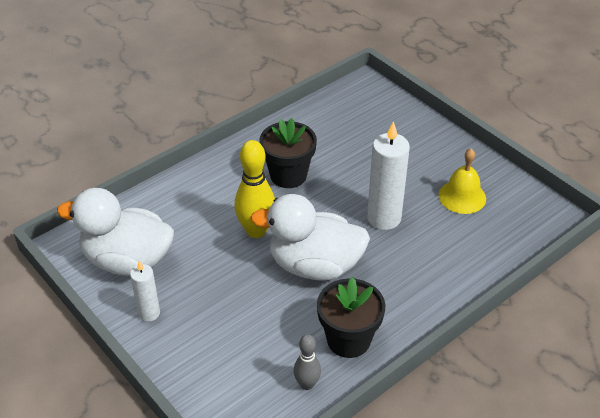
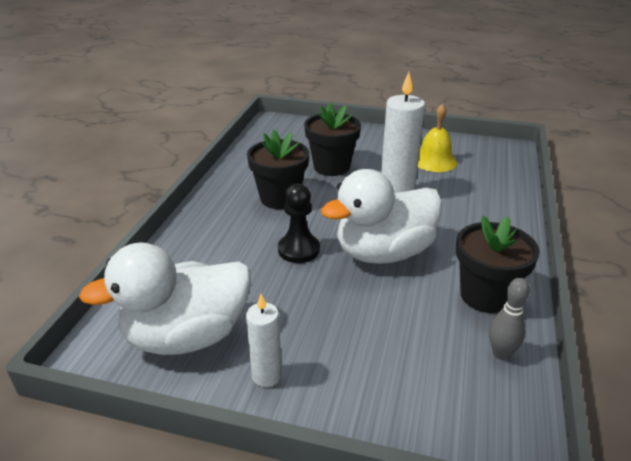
camera: 35 degrees left, 10 degrees down
yellow bowling pin [235,140,275,238] -> black pawn [278,184,320,263]
none -> black flower pot [304,103,361,176]

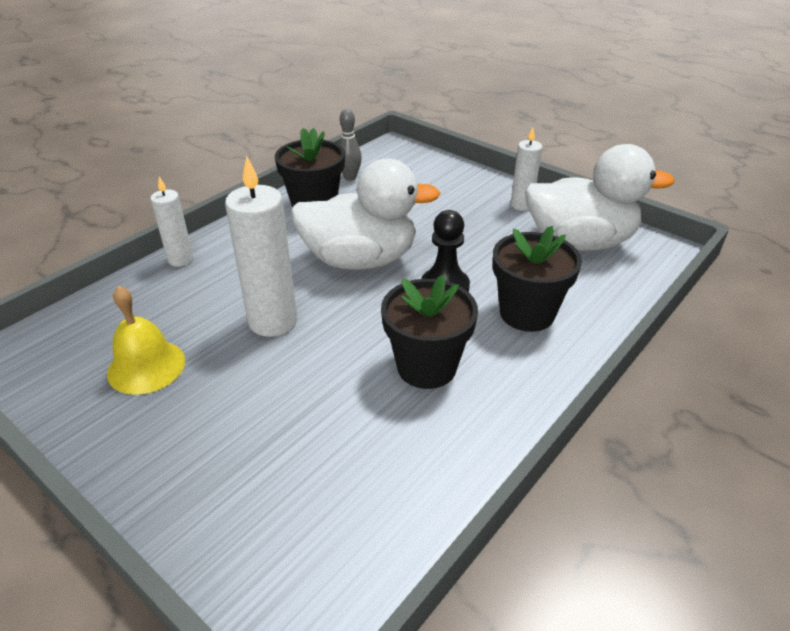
camera: 155 degrees left, 5 degrees up
black flower pot [304,103,361,176] -> black flower pot moved to [493,226,582,332]
none -> white candle [150,177,193,267]

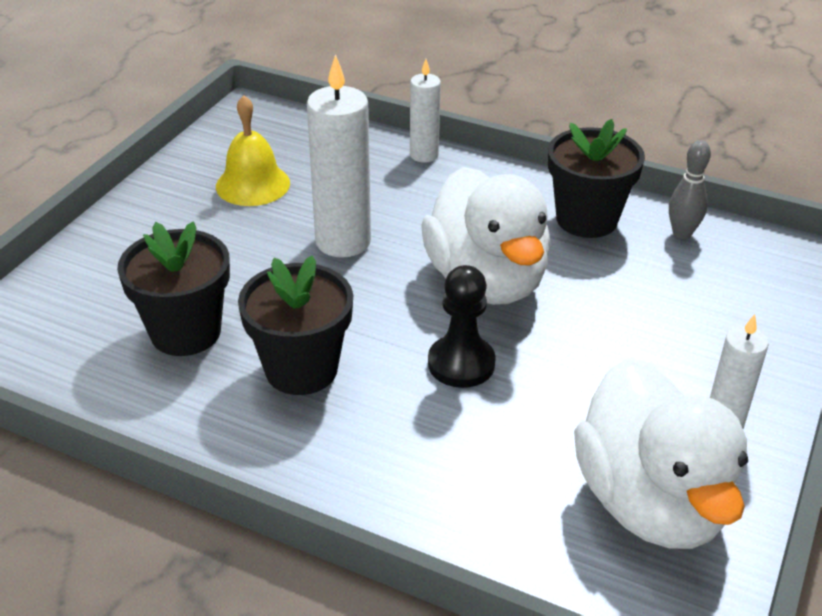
camera: 75 degrees right, 0 degrees up
black flower pot [493,226,582,332] -> black flower pot moved to [117,222,230,356]

